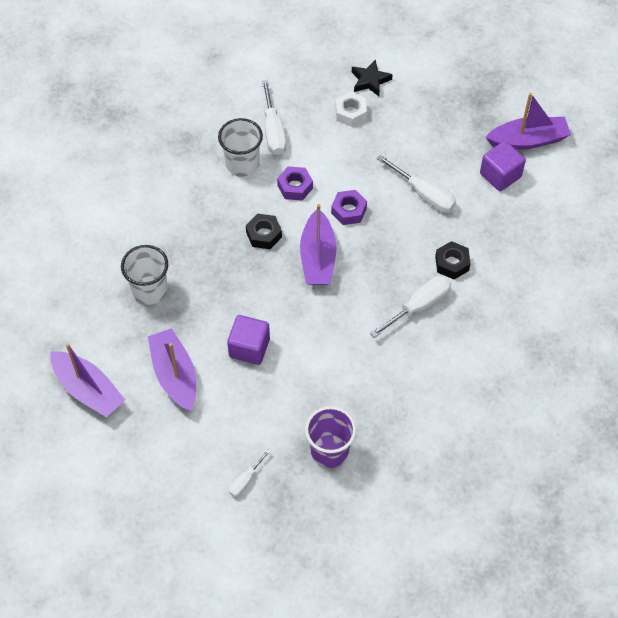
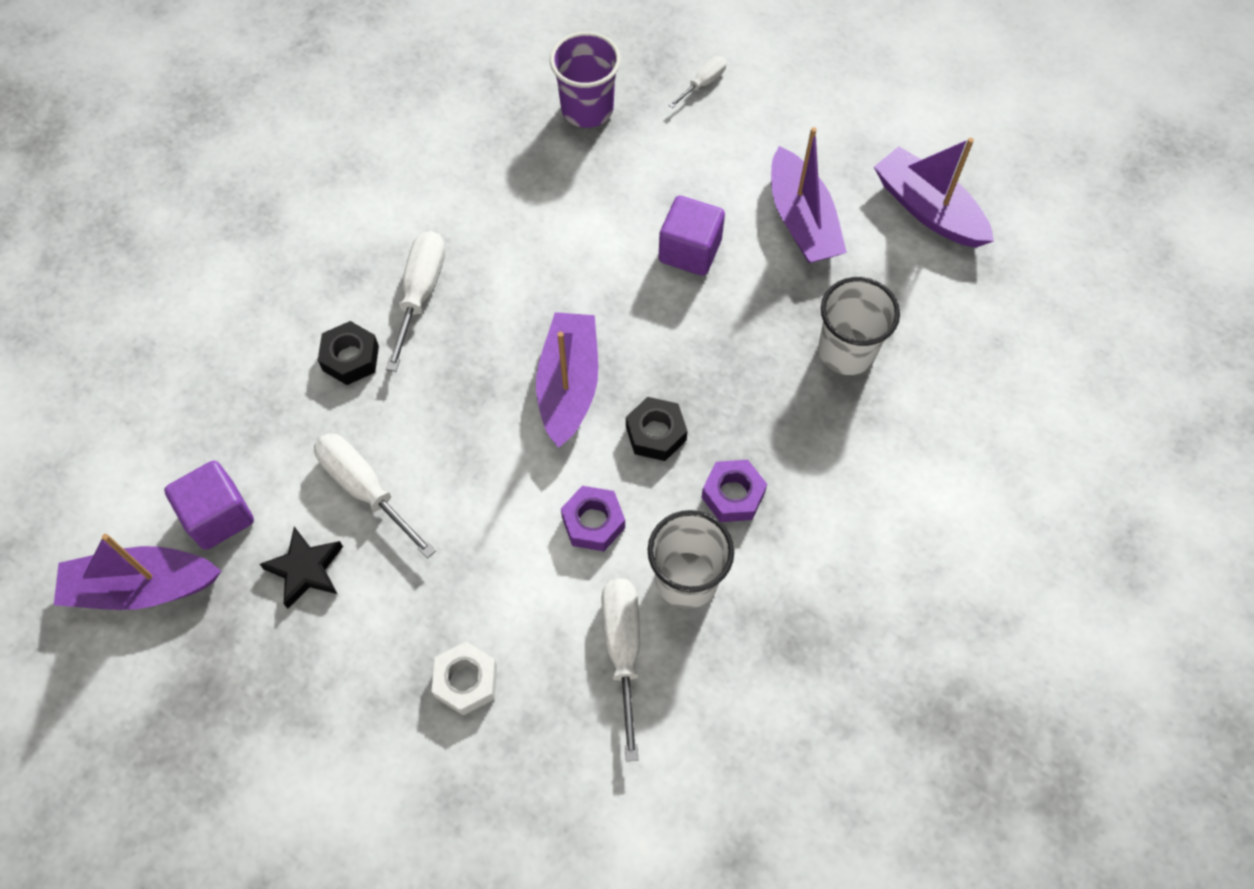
camera: 175 degrees left, 5 degrees up
purple nut [331,190,367,225] -> purple nut moved to [701,460,767,522]
black star [352,60,393,96] -> black star moved to [260,527,343,609]
white screwdriver [370,276,451,338] -> white screwdriver turned 135 degrees clockwise [386,231,445,372]

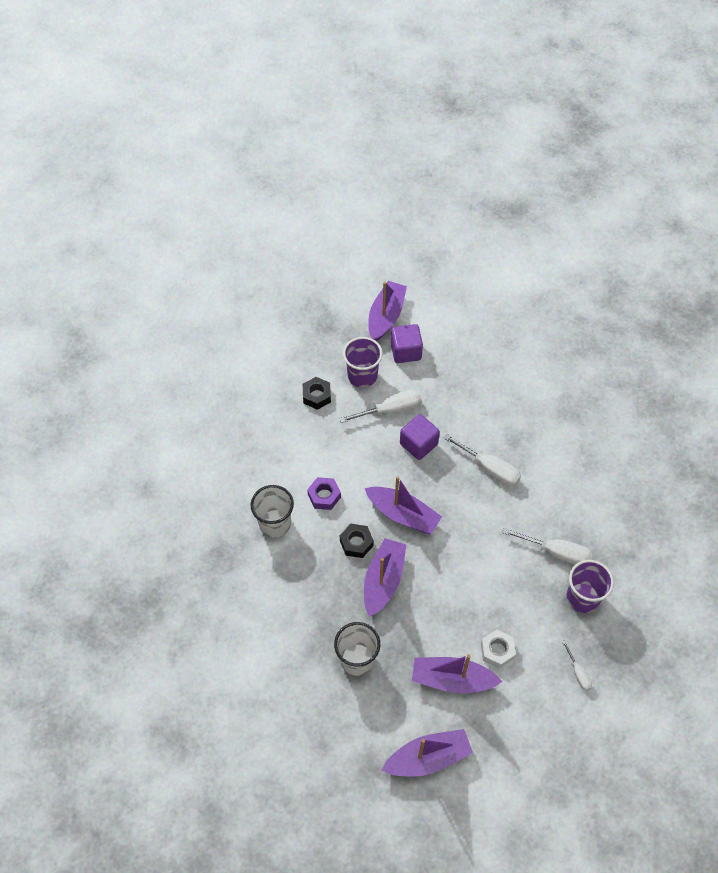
camera: 115 degrees right, 5 degrees down
black star [260,527,343,609] -> purple cup [343,337,383,388]
black nut [318,321,379,385] -> black nut moved to [303,377,331,410]
white nut [431,641,497,716] -> white nut moved to [481,629,516,669]
white screwdriver [601,579,640,761] -> white screwdriver moved to [502,528,593,565]
purple cube [659,196,725,276] -> purple cube moved to [400,414,440,460]
purple nut [701,460,767,522] -> none
none -> purple boat [364,538,406,617]

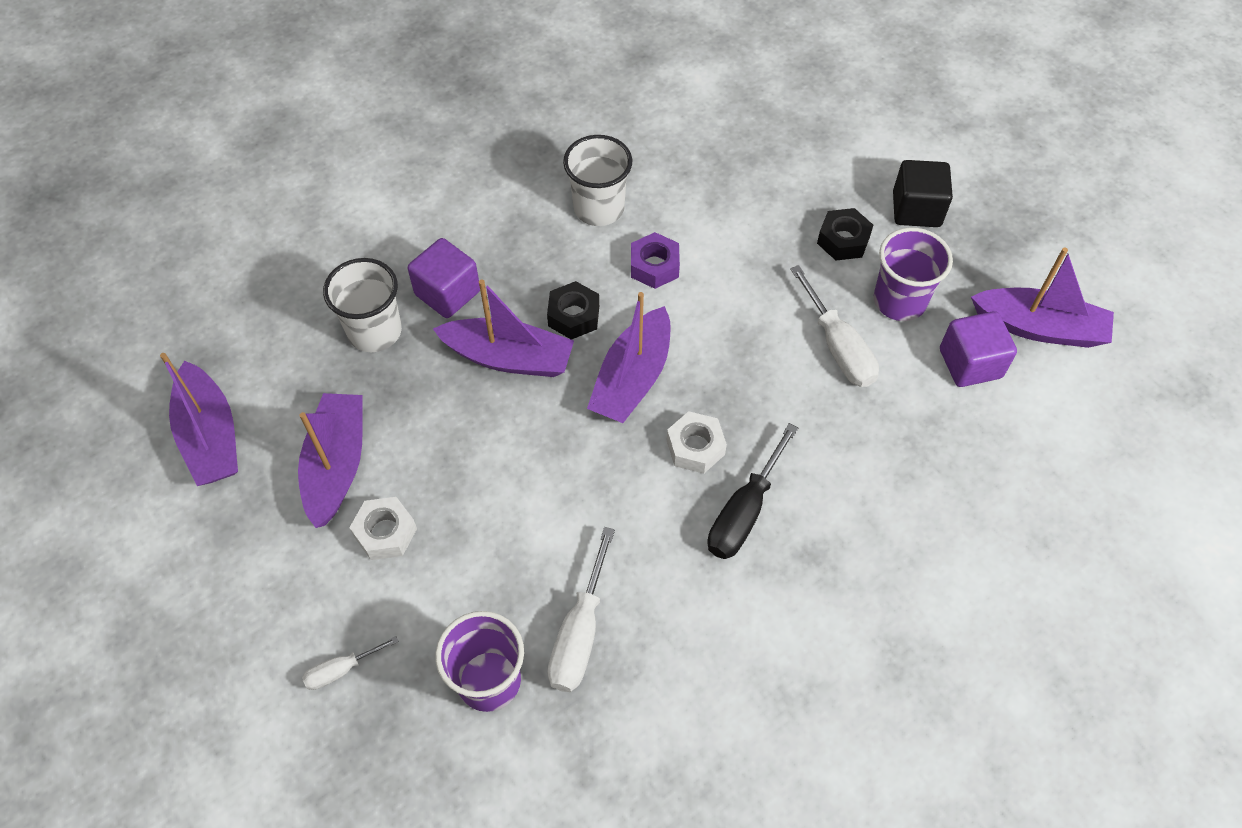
camera: 85 degrees right, 0 degrees up
purple cube [400,414,440,460] -> purple cube moved to [408,238,480,318]
white screwdriver [444,434,521,486] -> black screwdriver [707,423,798,559]
none -> white nut [667,411,727,474]
none -> black cube [893,160,953,227]

